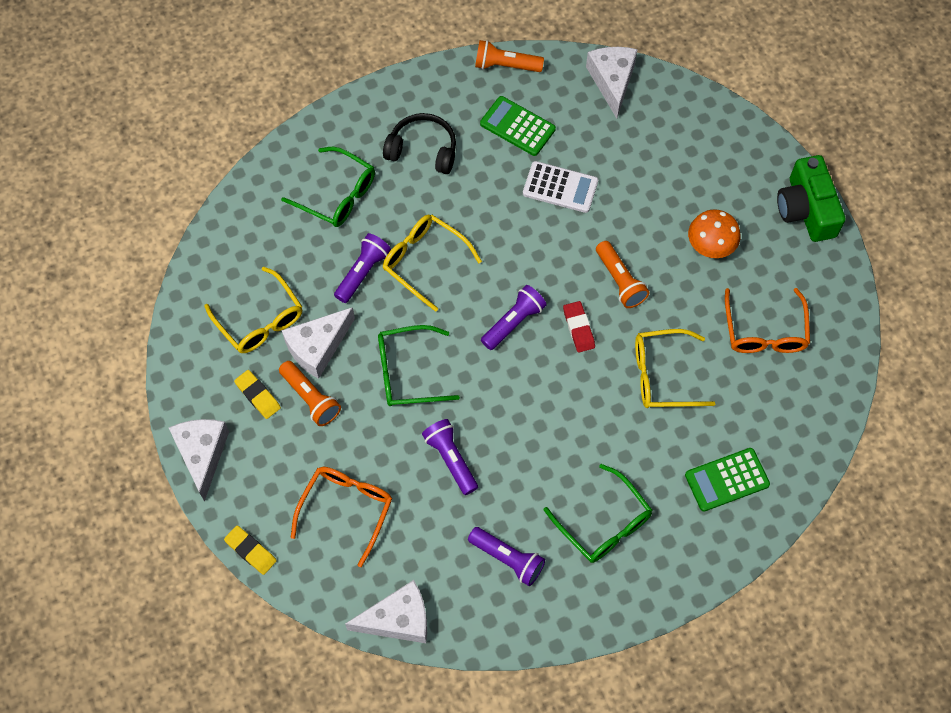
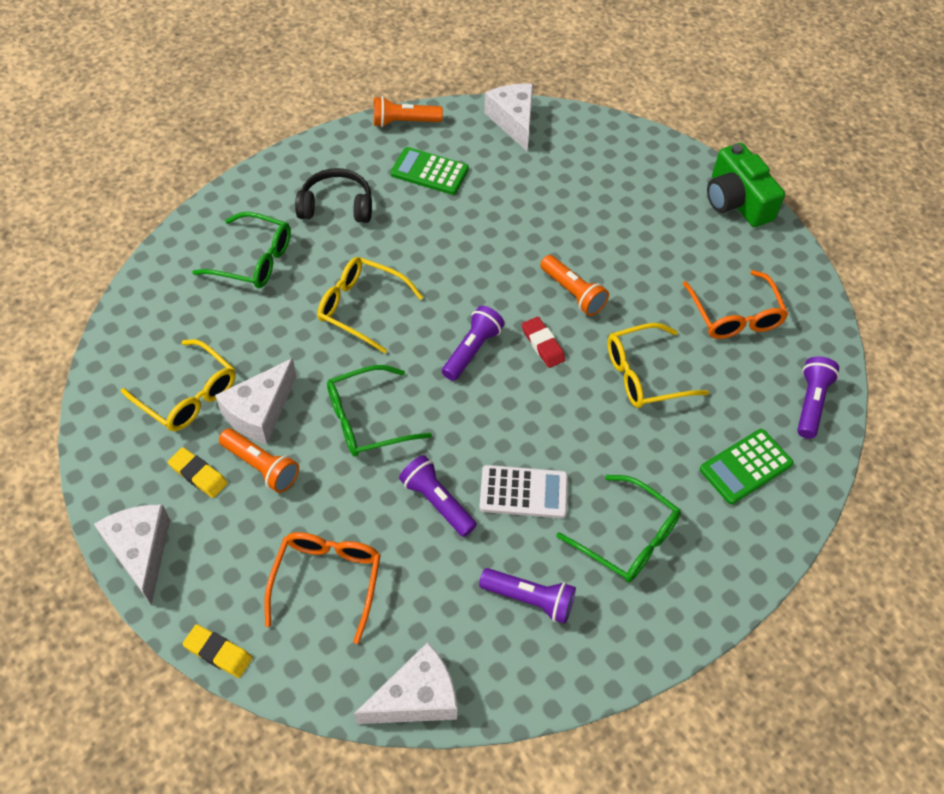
camera: 15 degrees left, 10 degrees down
purple flashlight [334,233,391,303] -> purple flashlight moved to [797,356,839,439]
white calculator [523,161,598,213] -> white calculator moved to [479,465,568,518]
orange mushroom [688,209,741,258] -> none

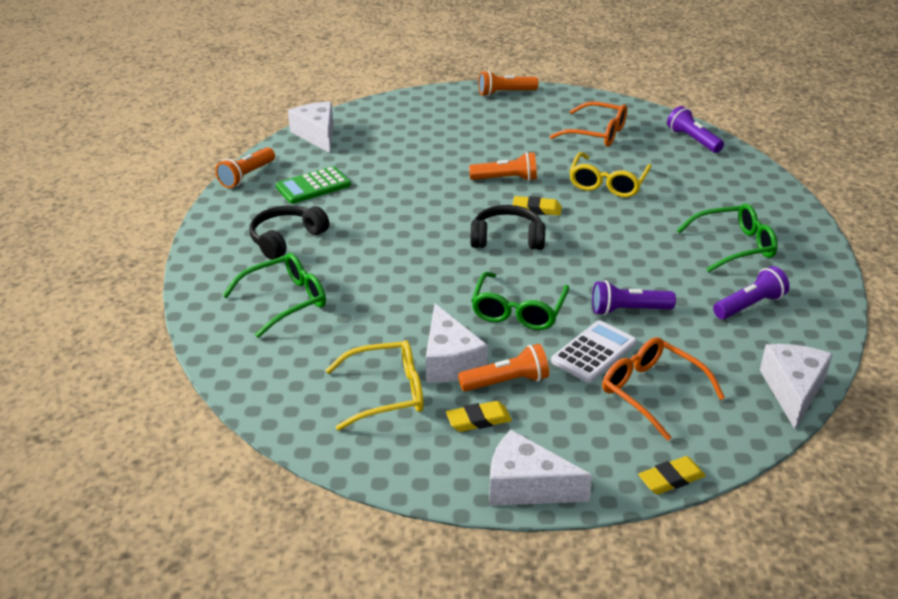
camera: 50 degrees left, 20 degrees down
yellow glasses [317,257,423,354] -> none
purple flashlight [442,306,505,381] -> black headphones [470,205,545,250]
white calculator [479,465,568,518] -> white calculator moved to [551,320,637,383]
white cheese [484,83,533,151] -> white cheese turned 45 degrees clockwise [288,102,333,153]
red eraser [522,317,566,368] -> yellow eraser [512,196,562,216]
green calculator [700,429,794,504] -> none
green camera [707,143,785,227] -> orange flashlight [479,70,538,96]

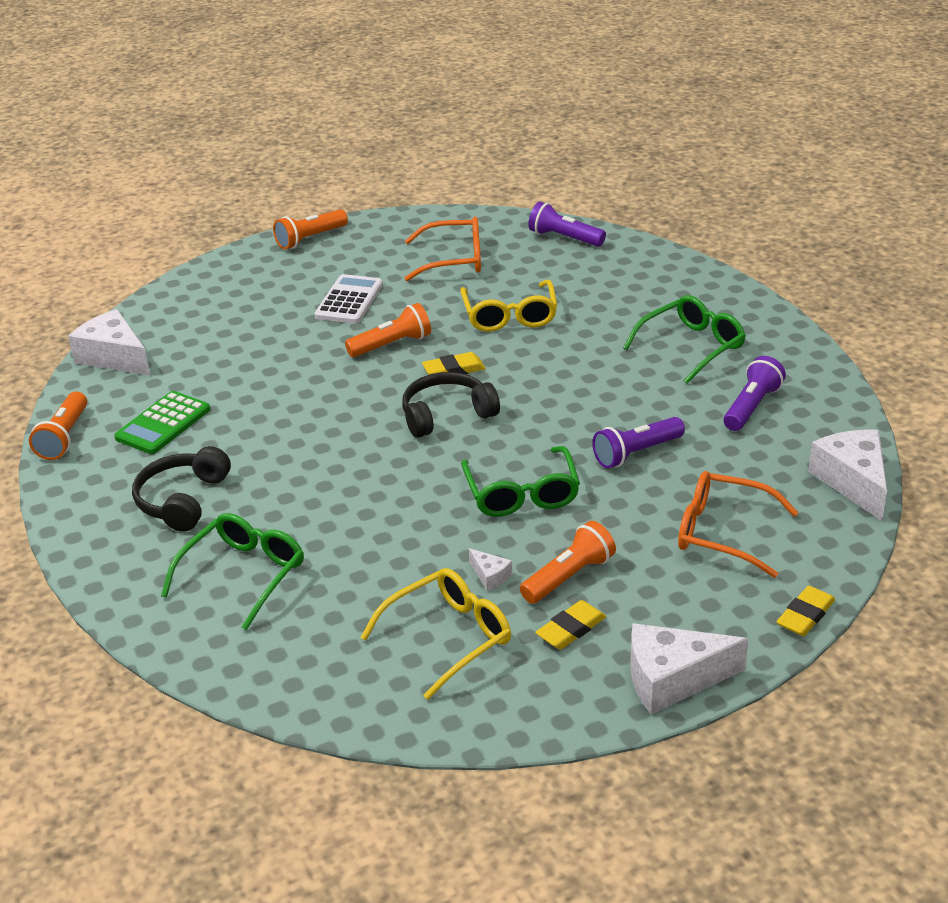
camera: 25 degrees left, 0 degrees up
white cheese [426,303,488,383] -> white cheese [469,548,512,591], size x0.45
white calculator [551,320,637,383] -> white calculator moved to [315,274,383,324]

